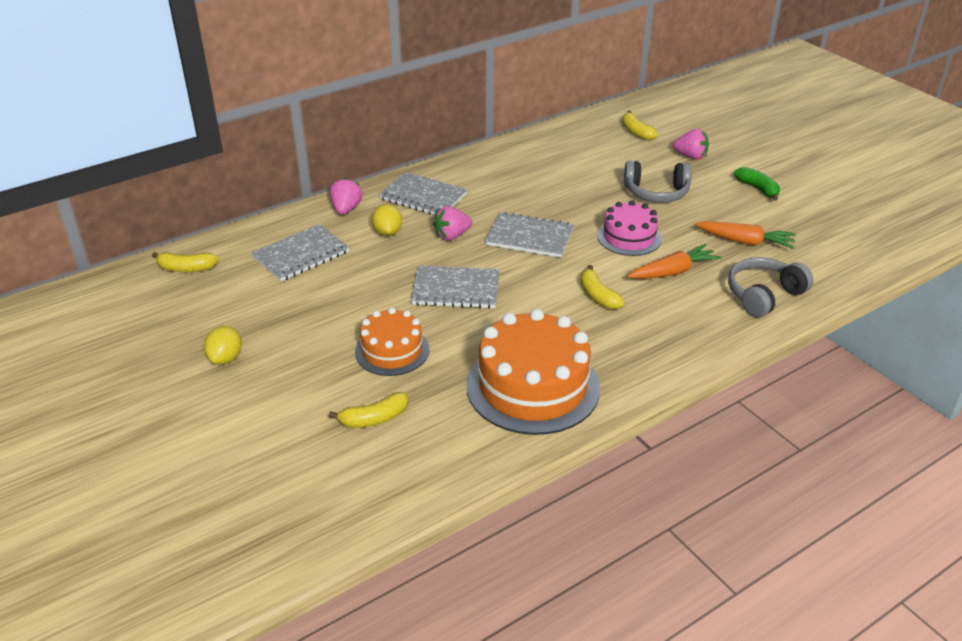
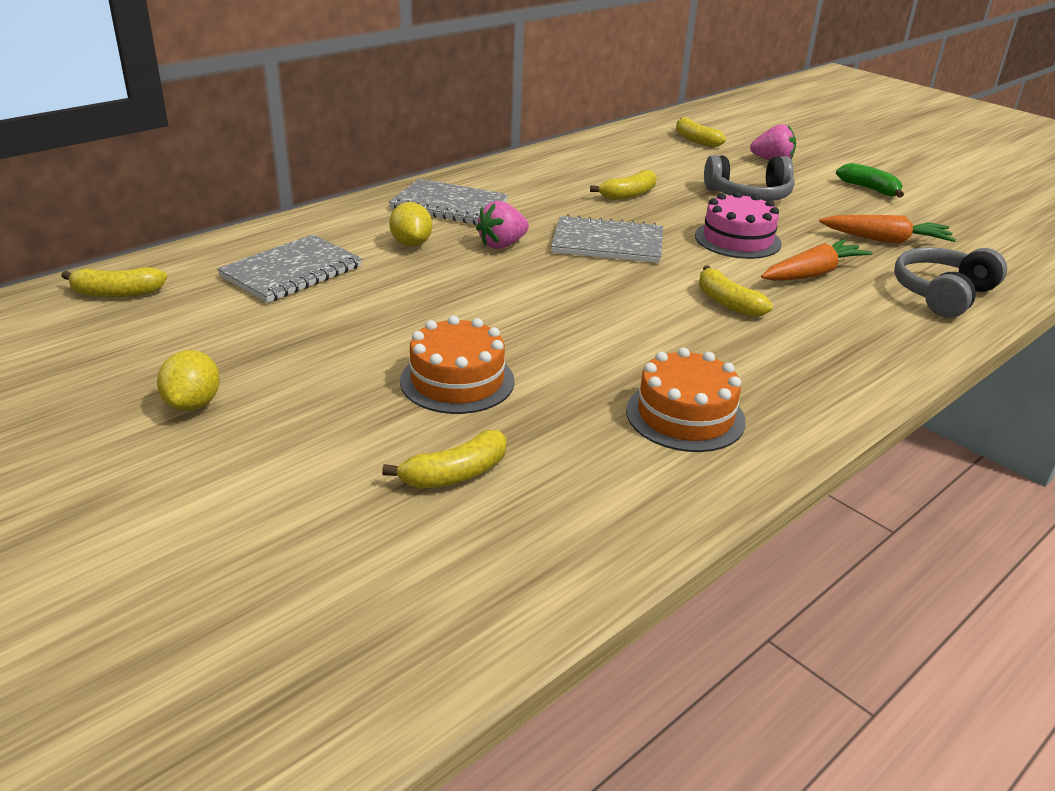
camera: 10 degrees left, 5 degrees down
pink strawberry [330,178,362,215] -> none
grey notebook [411,265,500,309] -> none
orange cake [467,309,600,435] -> orange cake [626,348,746,452], size x0.58
none -> yellow banana [590,170,657,200]

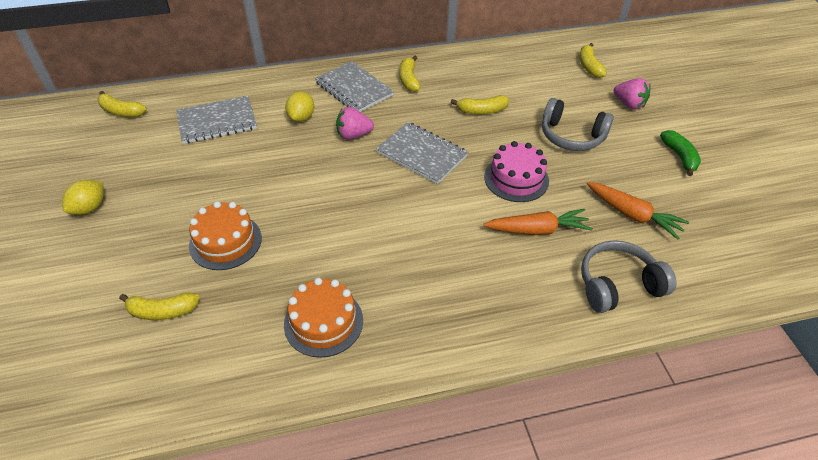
camera: 30 degrees right, 15 degrees up
yellow banana [699,265,773,317] -> yellow banana moved to [399,56,421,92]

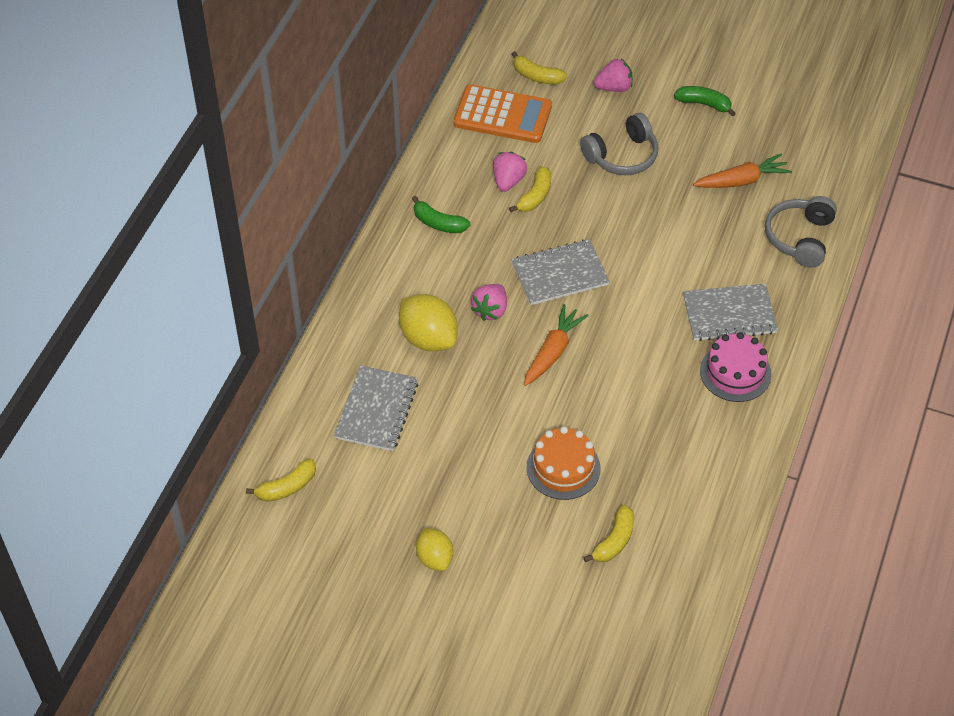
camera: 55 degrees left, 5 degrees up
orange cake [284,278,363,358] -> none
yellow lemon [285,91,314,122] -> yellow lemon [399,294,457,351], size x1.60
grey notebook [315,61,394,112] -> grey notebook moved to [683,284,778,341]
yellow banana [399,56,421,92] -> green banana [412,196,470,233]
orange carrot [483,209,593,235] -> orange carrot moved to [524,304,589,386]
pink cake [484,141,549,202] -> pink cake moved to [700,332,772,402]
none -> orange calculator [453,84,552,143]
none -> pink strawberry [493,152,527,192]

